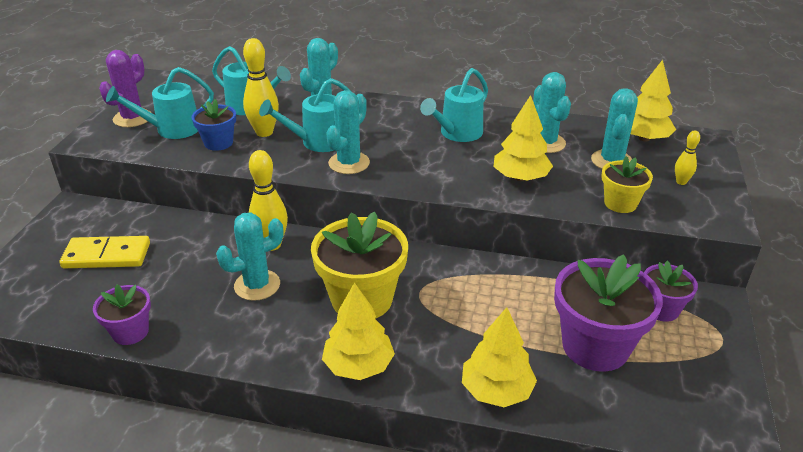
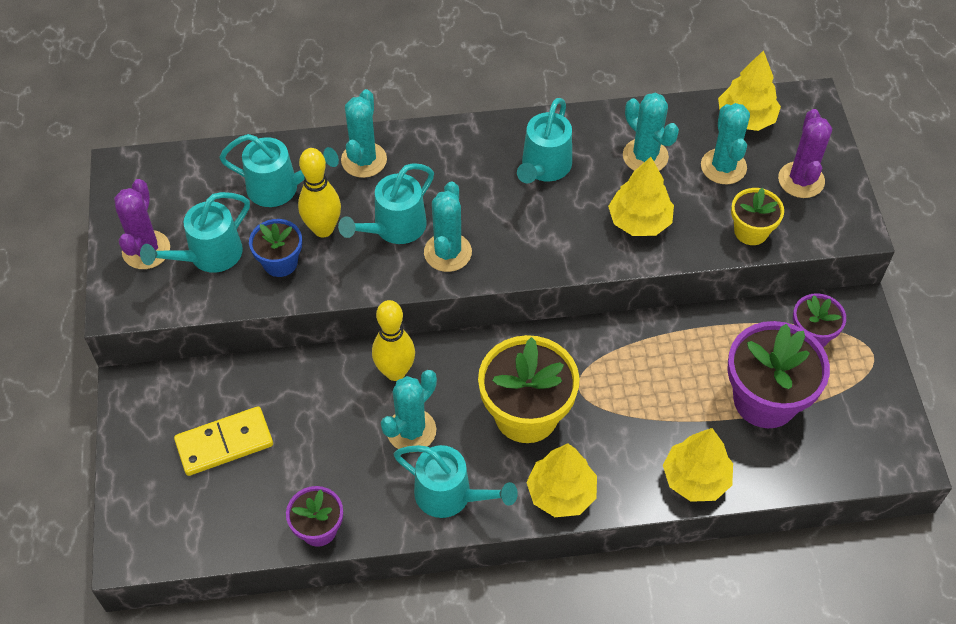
camera: 20 degrees left, 20 degrees up
yellow bowling pin [675,130,700,185] -> purple cactus [778,109,832,198]
none -> turquoise watering can [394,445,518,518]

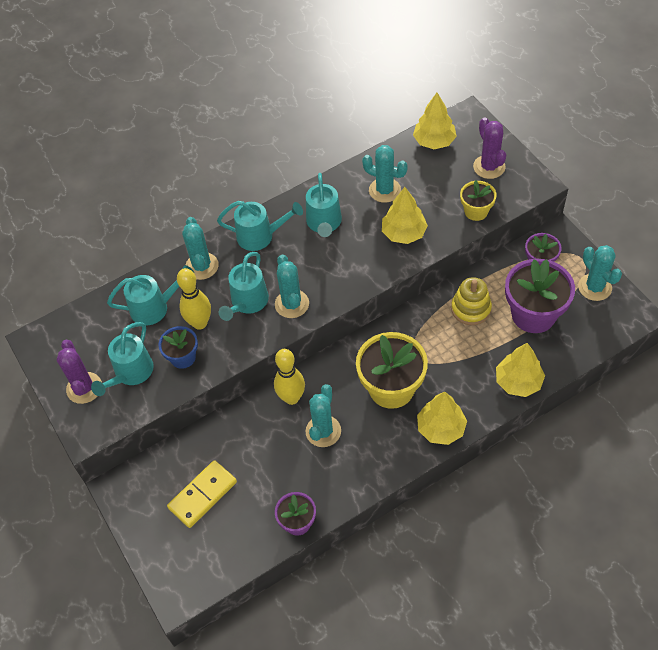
camera: 20 degrees left, 0 degrees up
turquoise watering can [394,445,518,518] -> turquoise watering can moved to [217,201,303,251]
turquoise cactus [701,103,750,184] -> turquoise cactus moved to [578,245,622,301]
none -> yellow stacking toy [451,277,492,325]

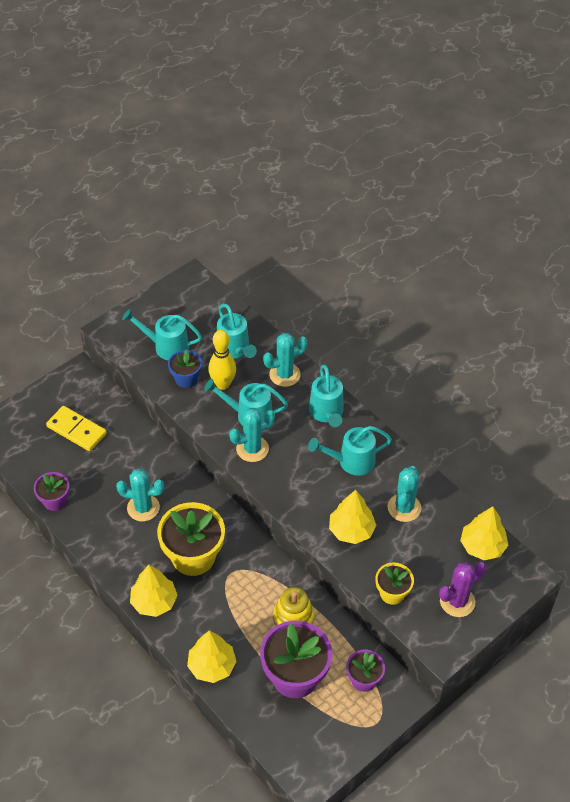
camera: 75 degrees right, 5 degrees down
purple cactus [56,340,102,404] -> none
yellow bowling pin [274,349,305,405] -> none
turquoise cactus [578,245,622,301] -> none

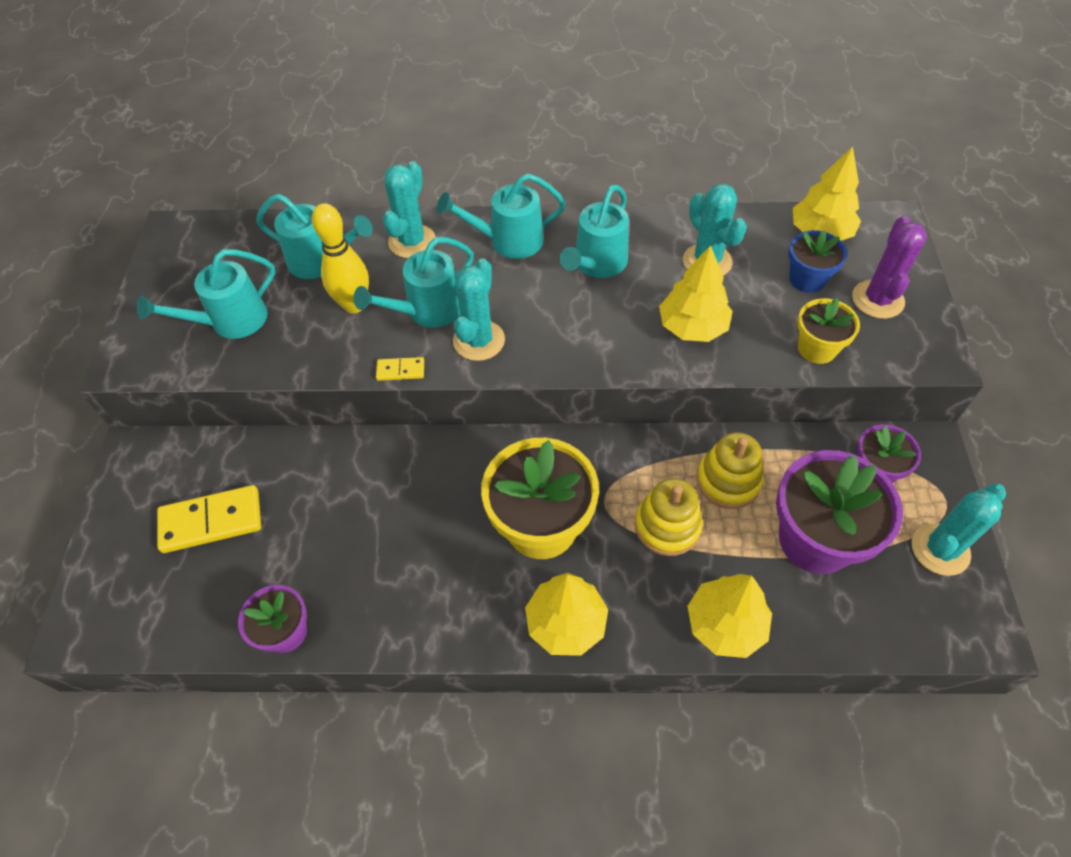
camera: 45 degrees left, 5 degrees up
turquoise cactus [116,469,164,521] -> turquoise cactus moved to [912,484,1006,576]
blue flower pot [168,350,202,388] -> blue flower pot moved to [788,230,847,293]
turquoise watering can [309,365,344,427] -> turquoise watering can turned 135 degrees clockwise [437,173,566,259]
none -> yellow domino [376,357,424,381]
none -> yellow stacking toy [635,478,703,556]

